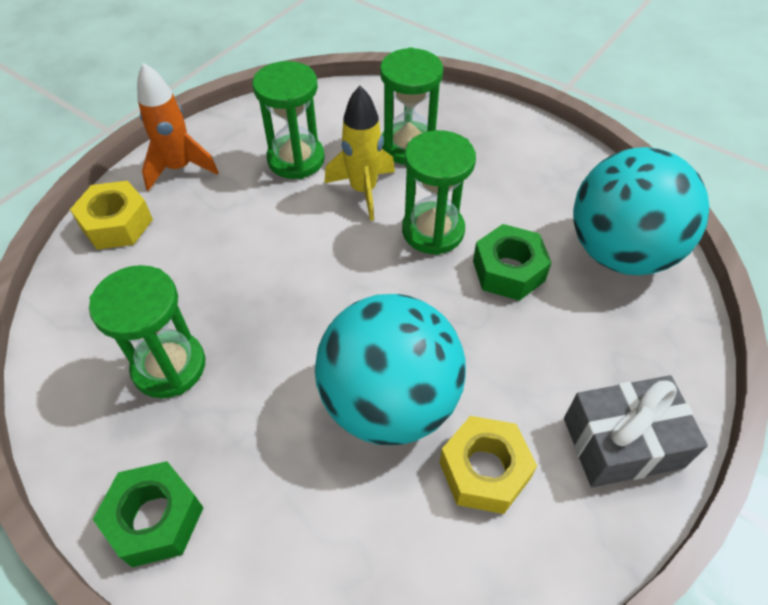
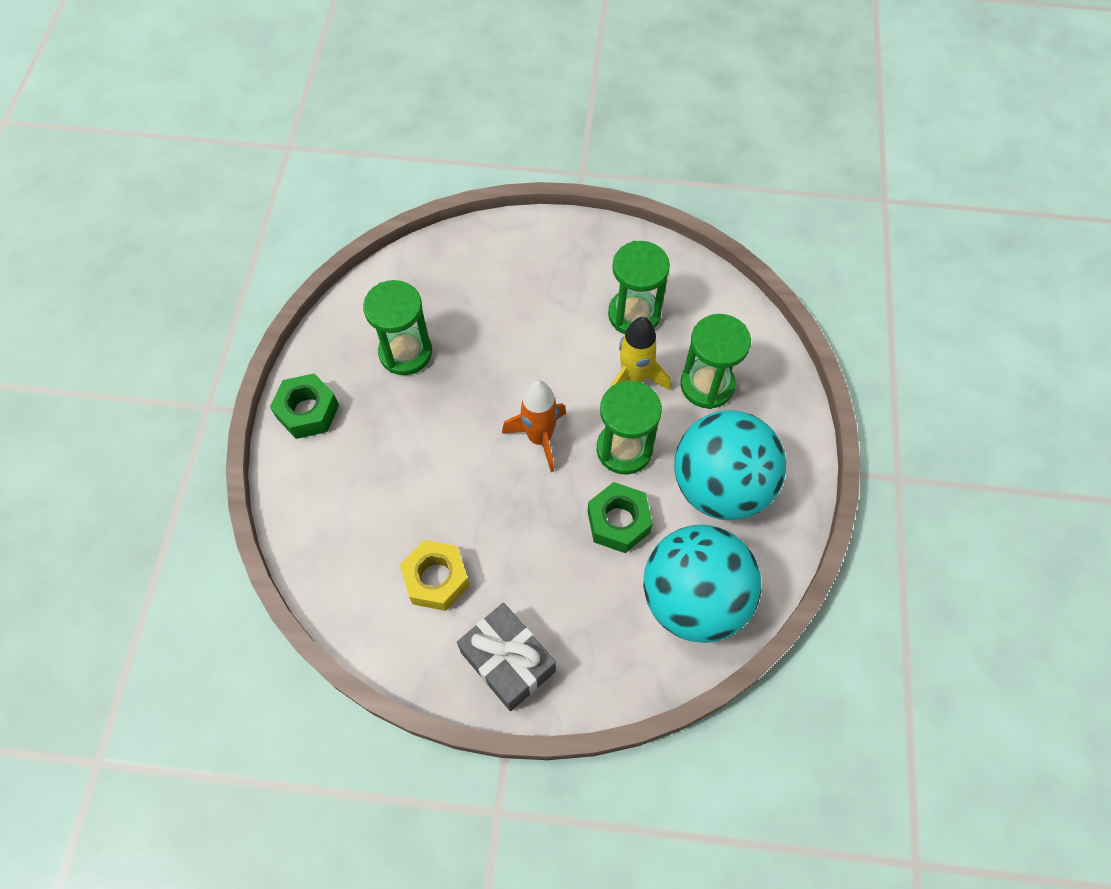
camera: 60 degrees right, 10 degrees up
yellow nut [70,181,153,250] -> none
orange rocket [137,63,219,191] -> orange rocket moved to [502,380,566,472]
turquoise ball [315,294,466,445] -> turquoise ball moved to [674,410,786,520]

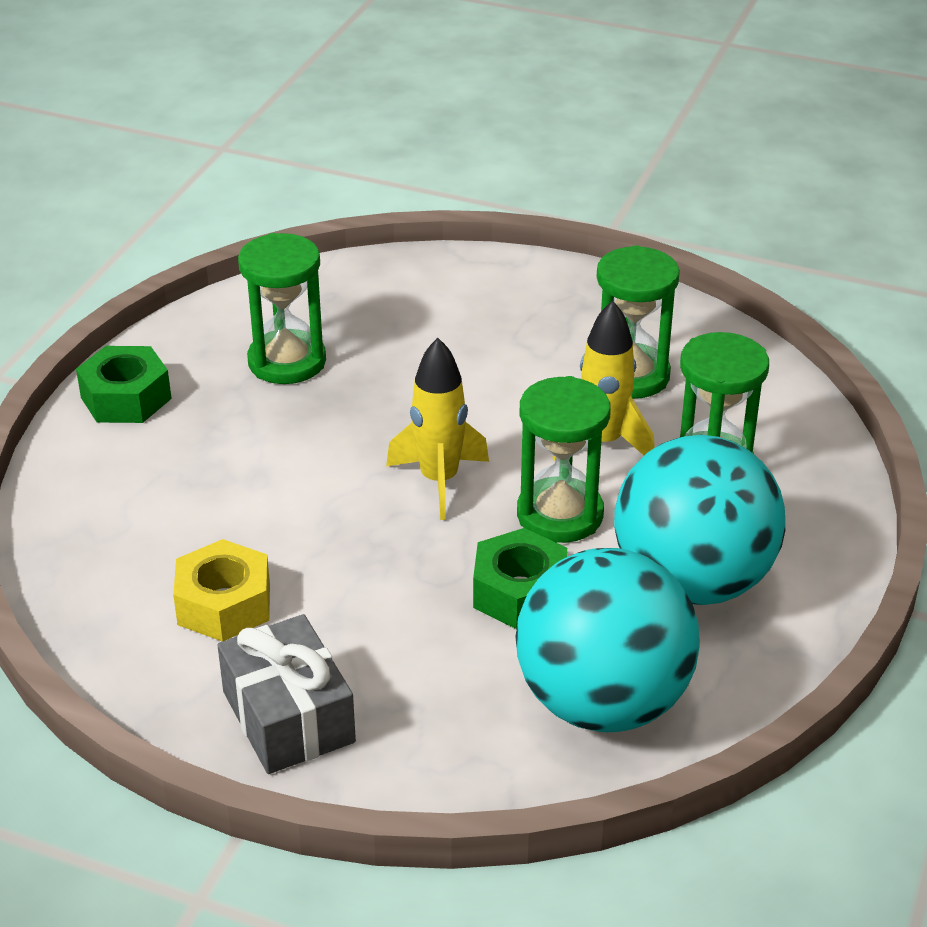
camera: 15 degrees right, 25 degrees down
orange rocket [502,380,566,472] -> yellow rocket [386,338,489,520]

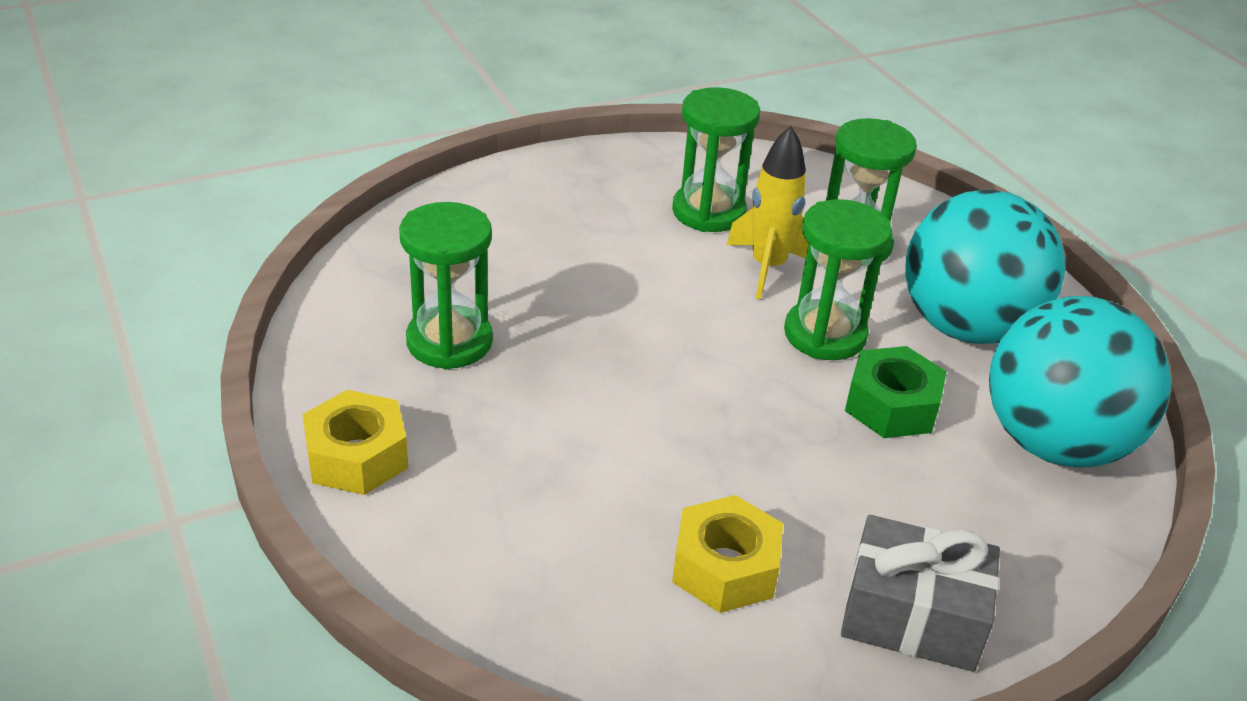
camera: 50 degrees left, 0 degrees up
green nut [76,346,172,423] -> yellow nut [302,390,408,495]
yellow rocket [386,338,489,520] -> none

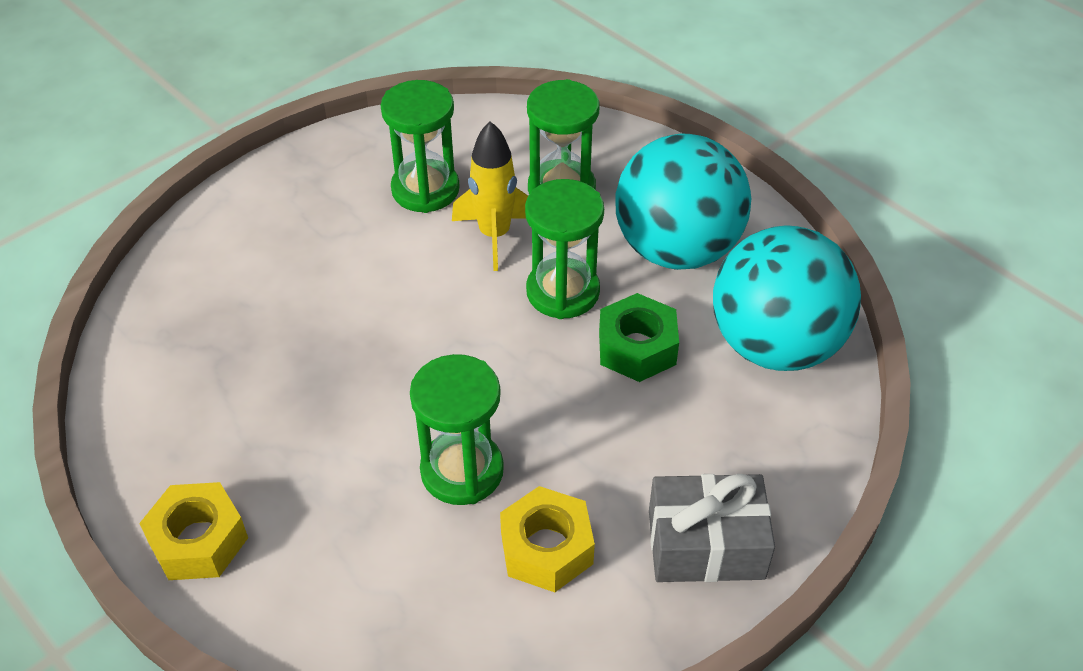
camera: 15 degrees left, 10 degrees up
green hourglass [399,202,493,370] -> green hourglass moved to [410,354,504,505]

